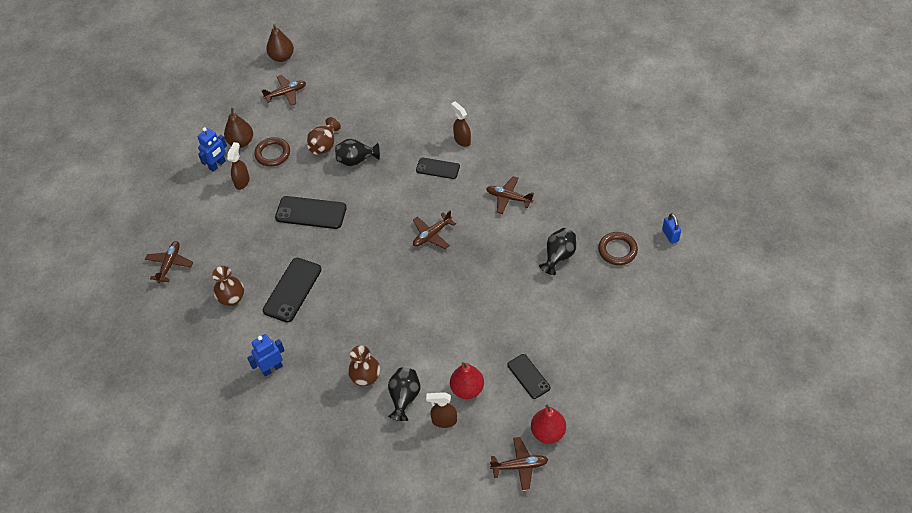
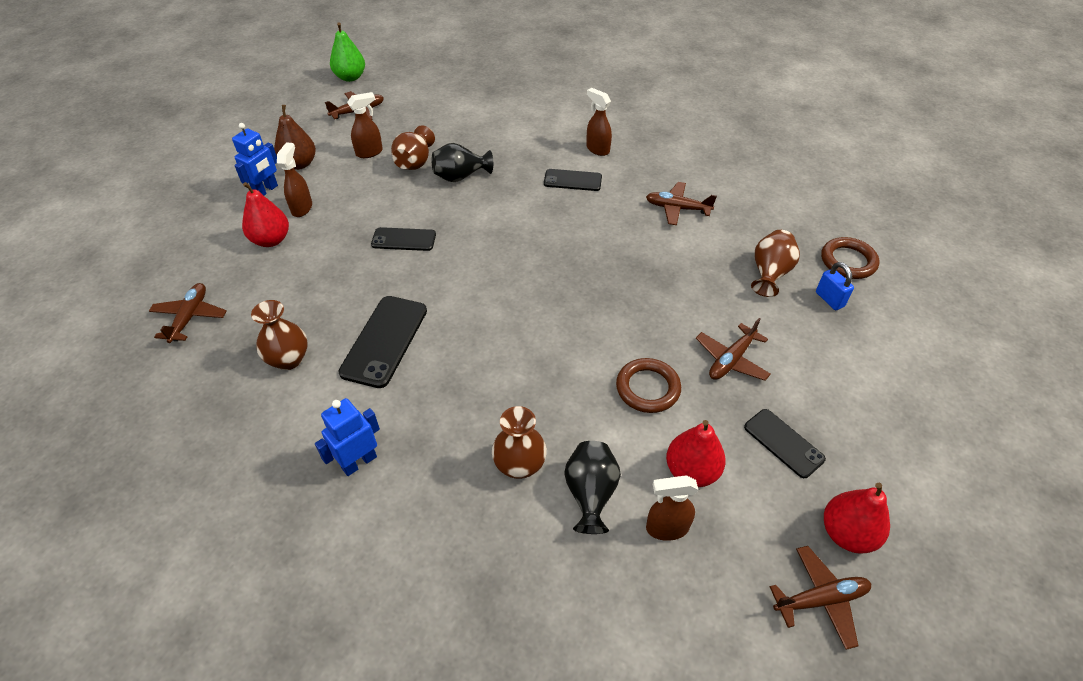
camera: 10 degrees left, 5 degrees down
brown ring [254,137,290,167] -> brown ring moved to [616,358,681,413]
brown pear [266,24,294,62] -> green pear [330,22,365,82]
black phone [275,196,347,229] -> black phone [371,227,436,251], size x0.63
brown plane [413,210,456,249] -> brown plane moved to [696,318,771,381]
black vase [539,228,576,275] -> brown vase [751,230,800,297]
blue padlock [662,213,681,244] -> blue padlock moved to [816,262,854,310]
none -> red pear [242,182,289,247]
none -> brown spray bottle [347,92,383,158]

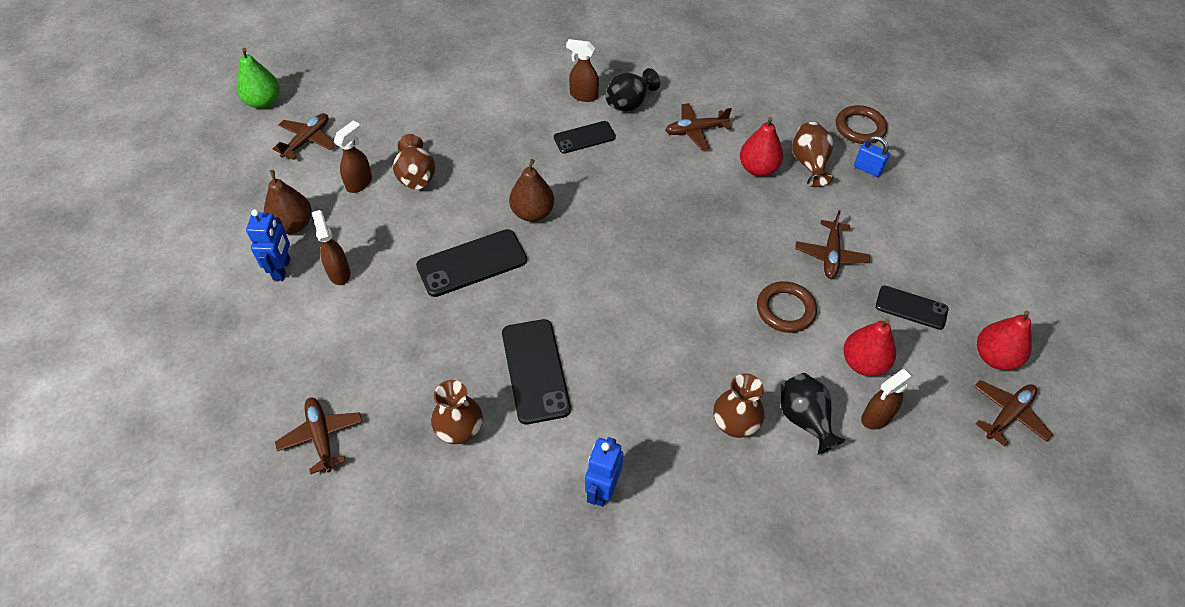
camera: 30 degrees left, 5 degrees up
red pear [242,182,289,247] -> red pear moved to [740,117,783,177]
black phone [371,227,436,251] -> black phone [416,229,527,297], size x1.58
black vase [432,143,493,182] -> black vase moved to [605,68,660,112]
none -> brown pear [509,159,554,222]

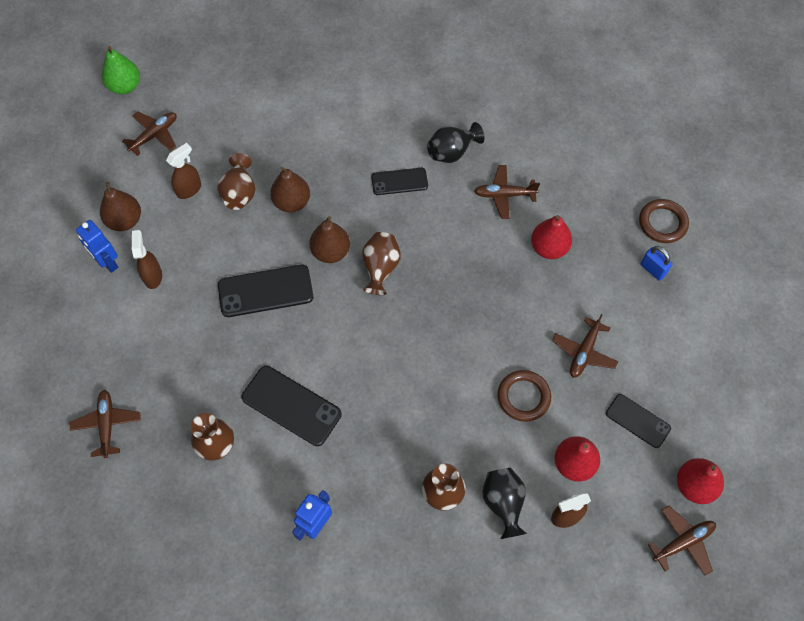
camera: 15 degrees right, 10 degrees up
blue robot [246,209,290,281] -> blue robot turned 120 degrees clockwise [76,220,118,273]
black phone [502,319,571,424] -> black phone turned 60 degrees counterclockwise [241,366,342,446]
brown spray bottle [566,39,599,102] -> none
brown vase [792,122,834,187] -> brown vase moved to [362,232,401,295]
none -> brown pear [270,167,310,213]

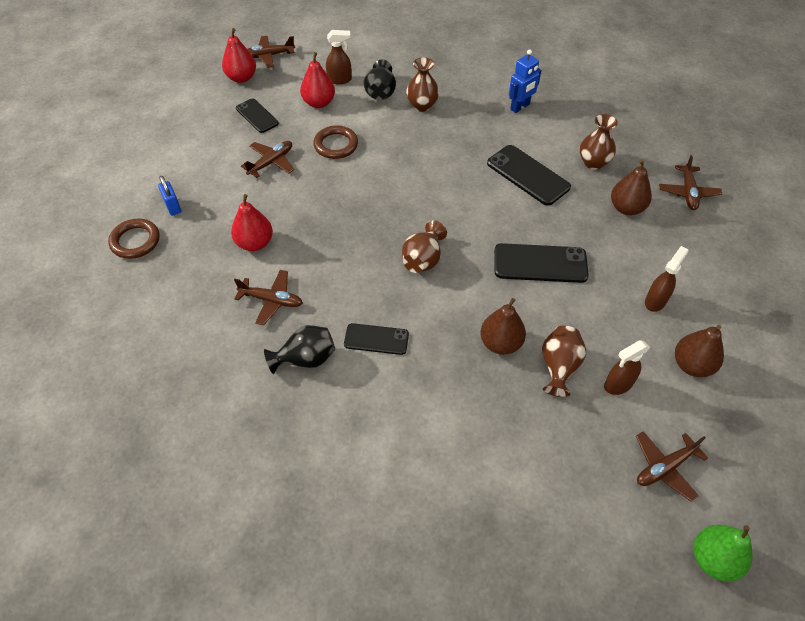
camera: 165 degrees left, 10 degrees down
blue robot [76,220,118,273] -> none
brown spray bottle [132,230,162,289] -> brown spray bottle turned 150 degrees counterclockwise [645,246,689,312]
brown pear [309,216,350,263] -> brown pear moved to [611,159,652,215]

